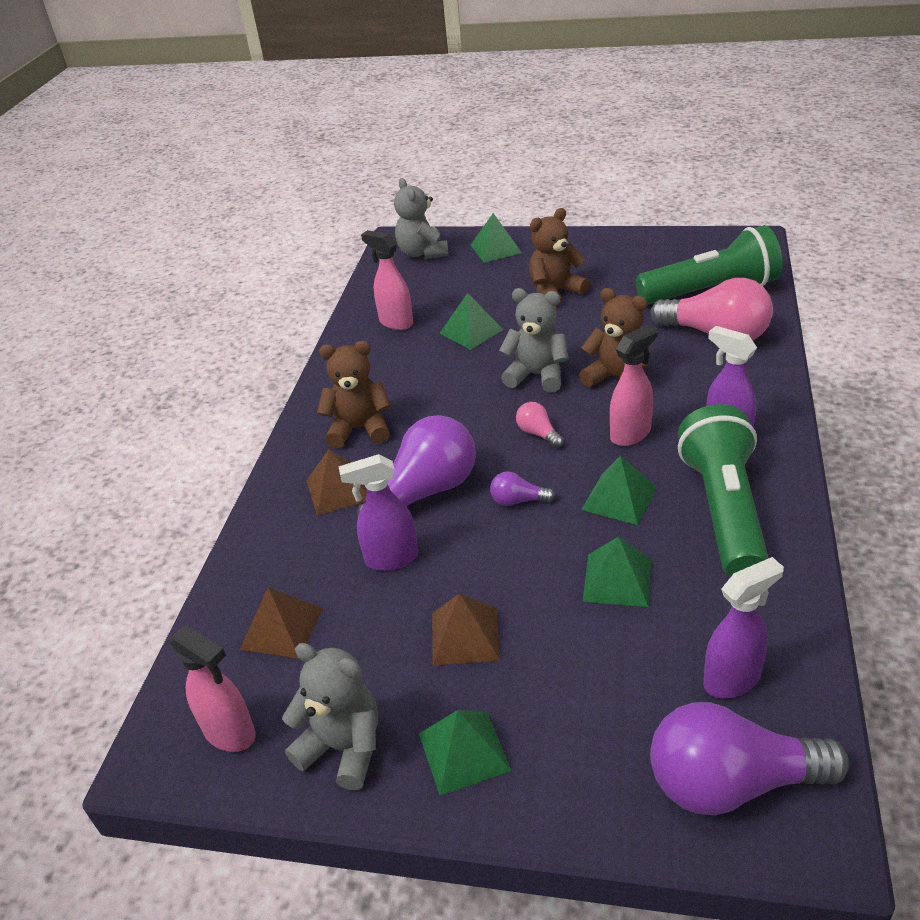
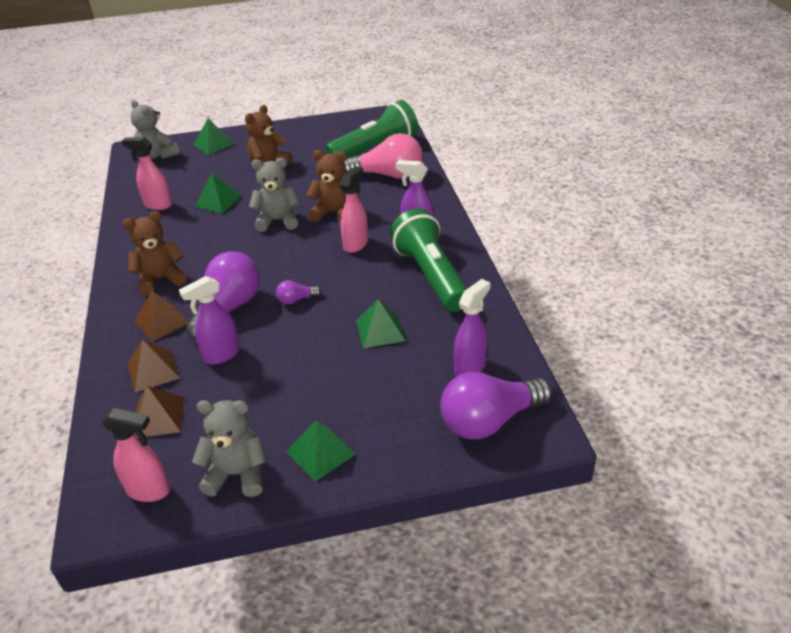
camera: 25 degrees left, 0 degrees up
brown pyramid [432,594,500,666] -> brown pyramid moved to [128,339,180,392]
pink light bulb [516,402,564,448] -> none
green pyramid [581,456,657,525] -> none

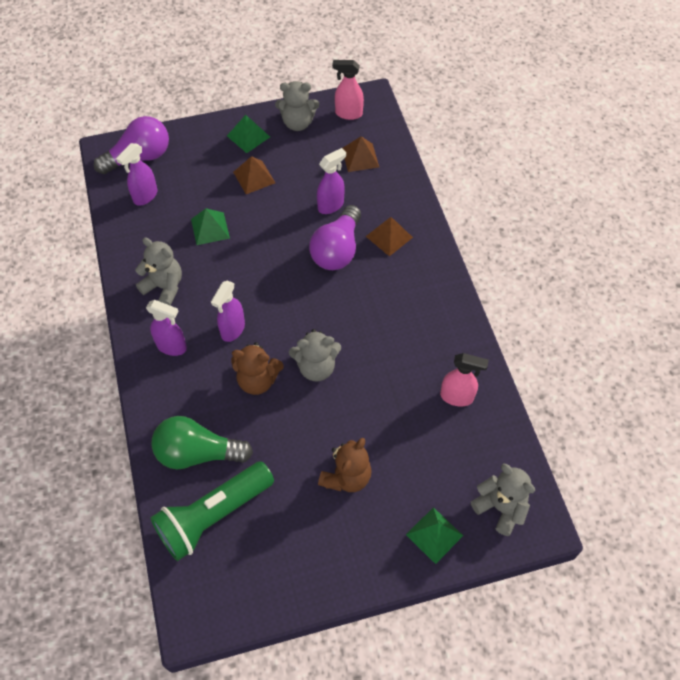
camera: 175 degrees right, 20 degrees up
brown teddy bear [122,211,187,295] -> none
brown pyramid [128,339,180,392] -> brown pyramid moved to [233,156,275,194]
green pyramid [195,173,242,213] -> none
purple light bulb [276,280,321,304] -> none
pink spray bottle [340,166,368,253] -> purple spray bottle [211,281,245,342]
pink light bulb [344,133,423,179] -> green light bulb [151,416,253,469]
green flashlight [390,209,467,312] -> grey teddy bear [135,238,182,306]

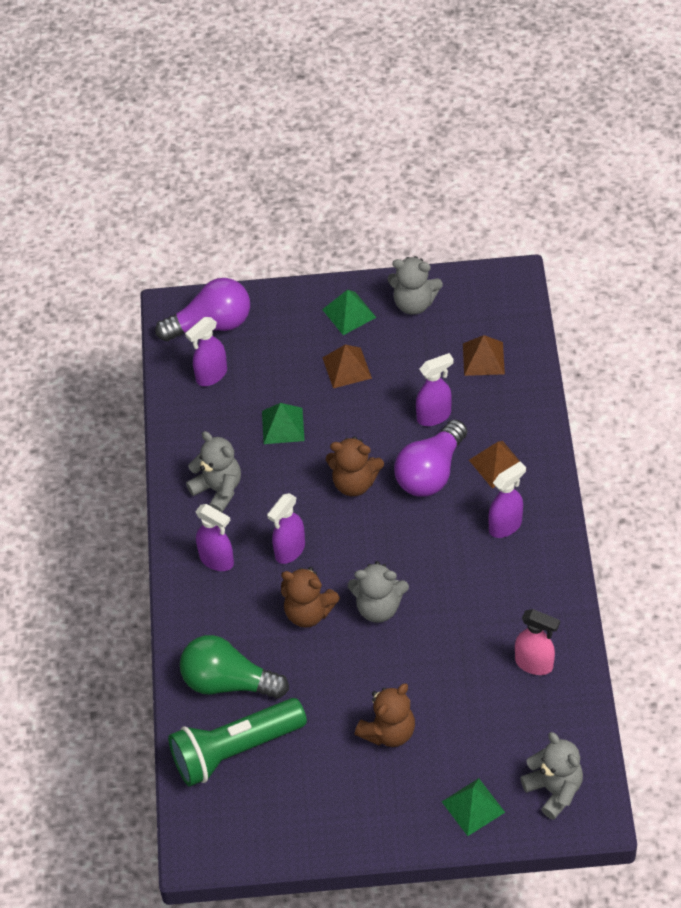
camera: 15 degrees right, 5 degrees down
pink spray bottle [332,60,364,120] -> none
none -> brown teddy bear [326,436,384,496]
none -> purple spray bottle [488,461,526,538]

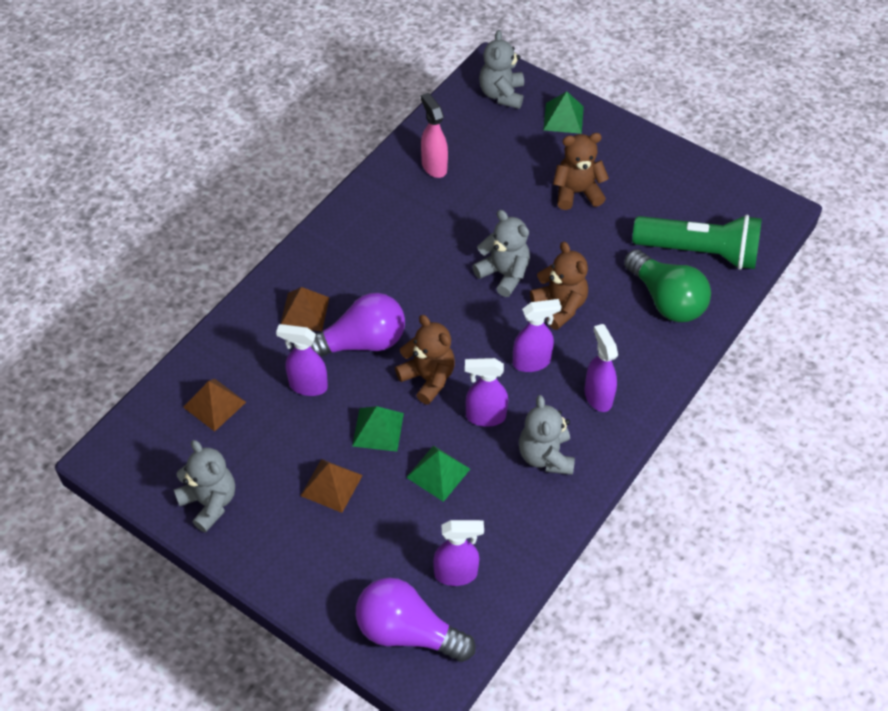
camera: 145 degrees left, 0 degrees up
green pyramid [322,290,377,335] -> green pyramid moved to [352,406,404,452]
purple spray bottle [488,461,526,538] -> purple spray bottle moved to [465,358,508,427]

